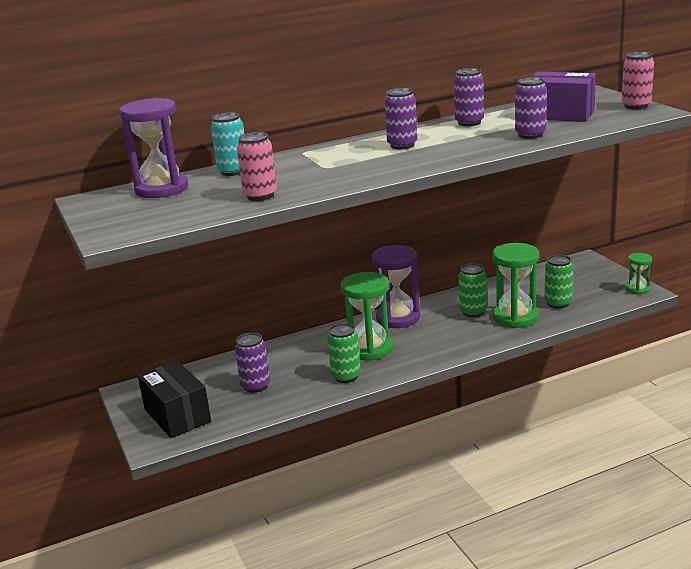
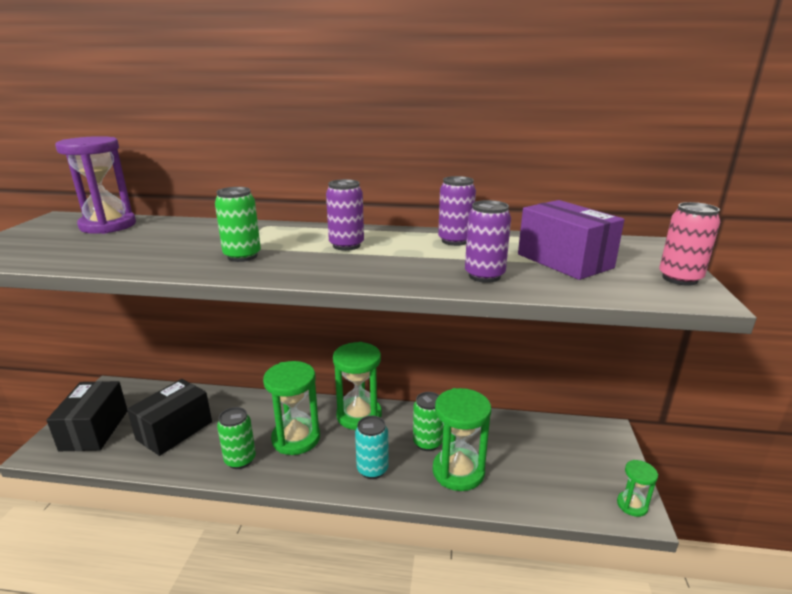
camera: 30 degrees right, 0 degrees up
turquoise can [211,112,244,176] -> turquoise can moved to [355,416,389,479]
purple can [235,333,270,393] -> black box [127,379,212,456]
pink can [237,132,277,201] -> none
purple hourglass [372,245,420,328] -> green hourglass [333,342,382,430]
green can [544,255,573,309] -> green can moved to [215,187,261,262]

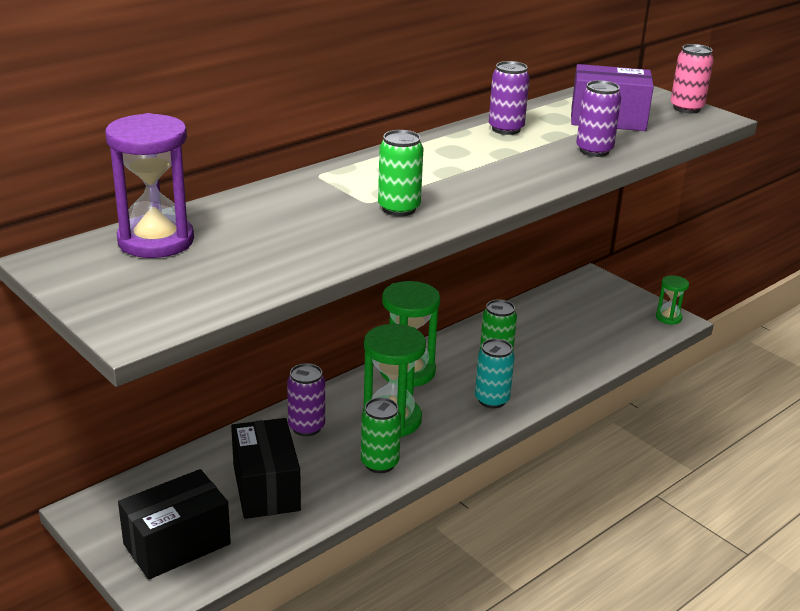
camera: 50 degrees left, 5 degrees up
black box [47,381,127,451] -> black box turned 75 degrees counterclockwise [118,469,231,580]
purple can [326,179,364,251] -> purple can moved to [287,363,325,436]
green hourglass [433,388,491,491] -> none

